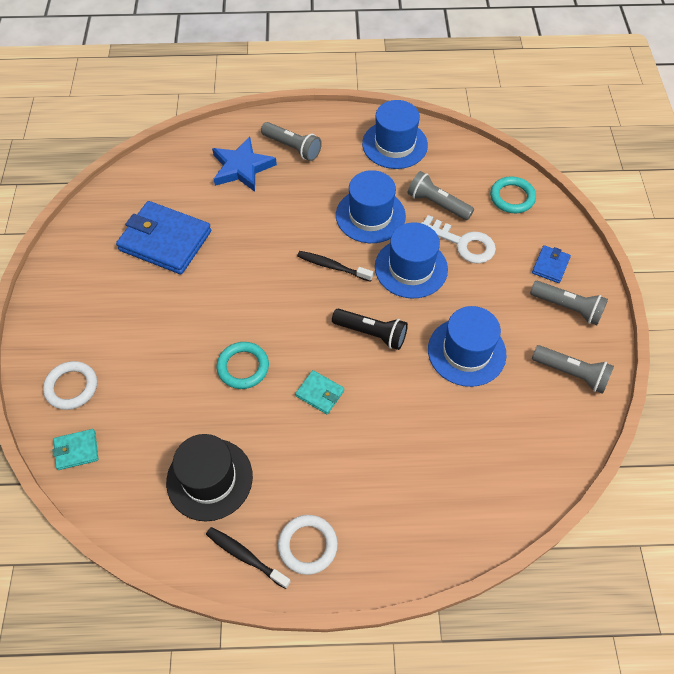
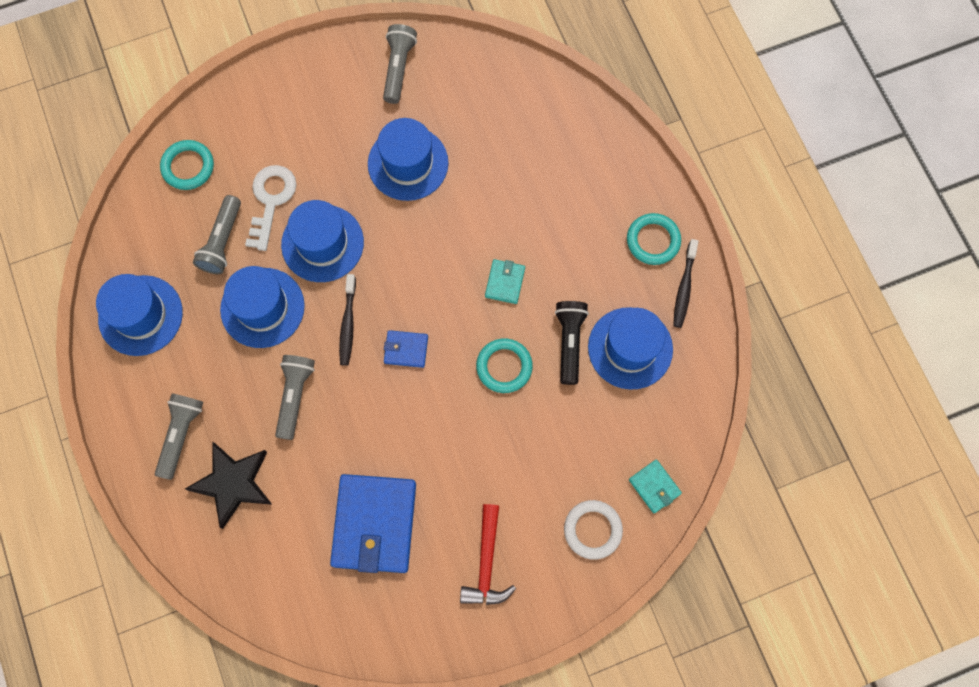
camera: 110 degrees left, 15 degrees up
black hat [166,434,253,521] -> blue hat [588,307,673,390]
blue star [212,136,277,192] -> black star [185,441,272,529]
white ring [278,515,338,575] -> turquoise ring [627,213,681,265]
black flashlight [332,309,408,350] -> black flashlight moved to [555,301,589,385]
grey flashlight [530,281,608,325] -> grey flashlight moved to [275,355,315,440]
blue wallet [532,245,571,283] -> blue wallet moved to [384,330,428,368]
none -> red hammer [460,504,516,605]

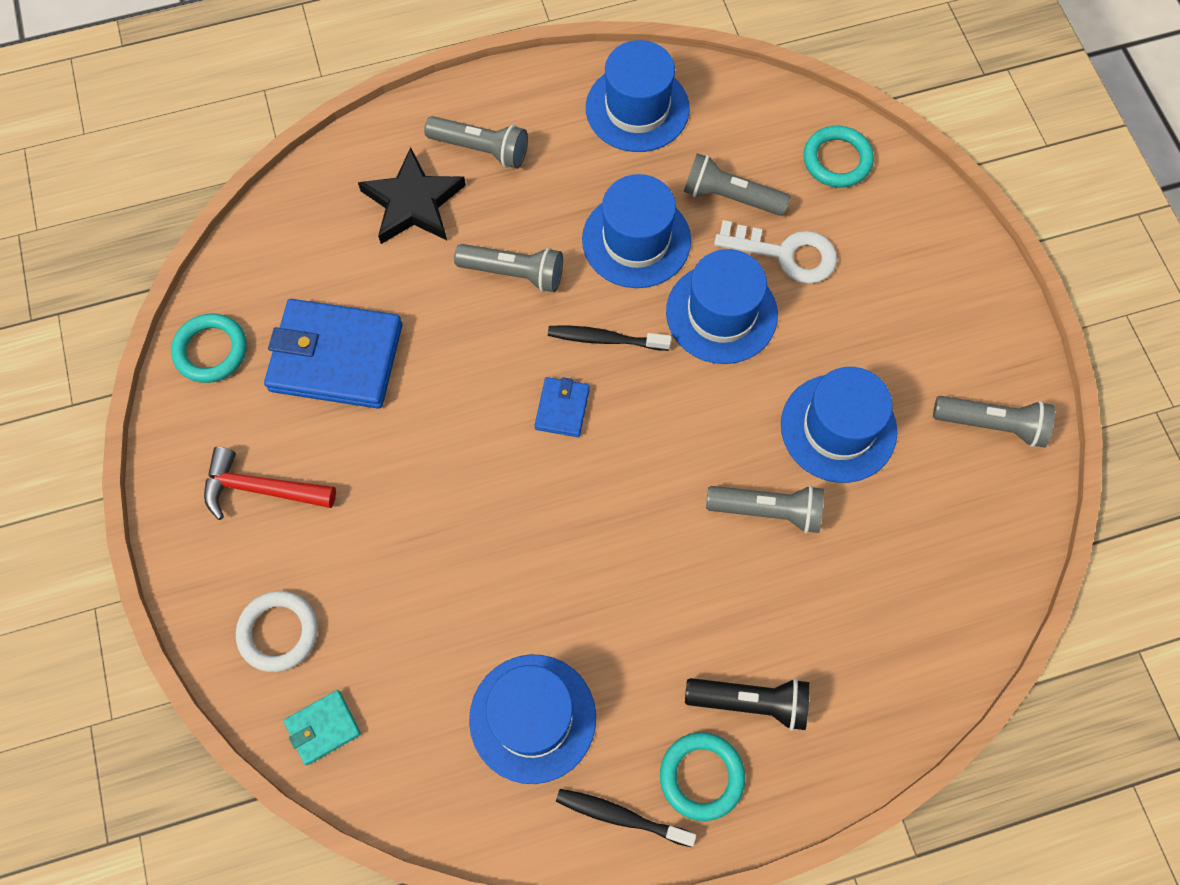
camera: 95 degrees right, 5 degrees down
turquoise ring [476,338,533,393] -> turquoise ring moved to [171,313,247,383]
turquoise wallet [485,259,525,304] -> none
black flashlight [555,301,589,385] -> black flashlight moved to [685,678,810,731]
none -> grey flashlight [706,485,824,533]

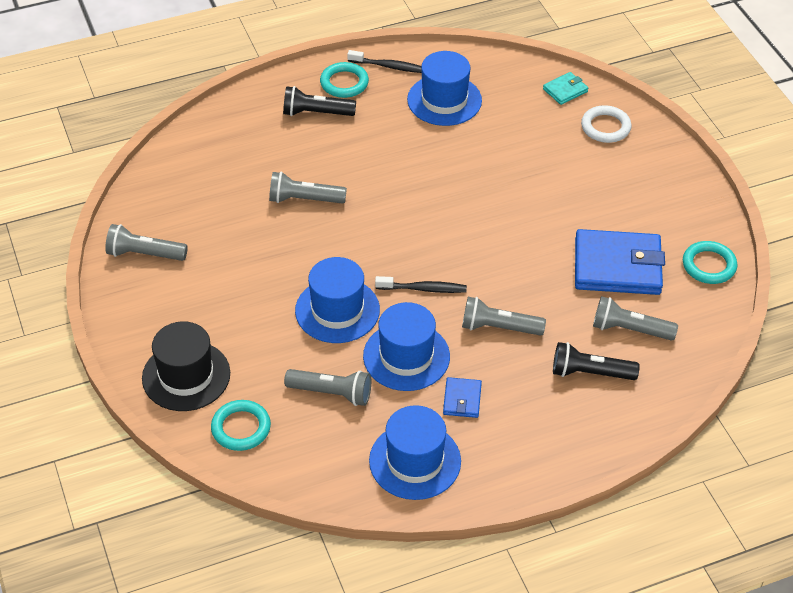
camera: 175 degrees right, 20 degrees down
red hammer [204,447,336,520] -> none
black star [358,147,466,244] -> black flashlight [553,342,640,380]
grey flashlight [424,116,528,169] -> grey flashlight moved to [593,296,678,341]
blue wallet [534,377,590,437] -> blue wallet moved to [443,377,482,418]
white key [714,220,837,284] -> none
blue hat [781,367,897,483] -> none
none -> black hat [142,321,230,411]

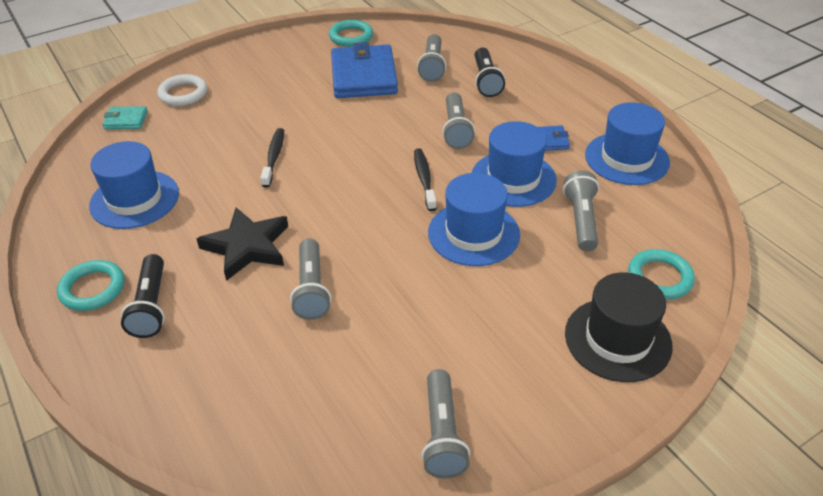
camera: 100 degrees left, 5 degrees down
black toothbrush [347,50,422,73] -> black toothbrush moved to [261,128,284,187]
turquoise wallet [543,72,588,105] -> turquoise wallet turned 45 degrees counterclockwise [102,106,148,129]
none -> black star [197,207,288,281]

